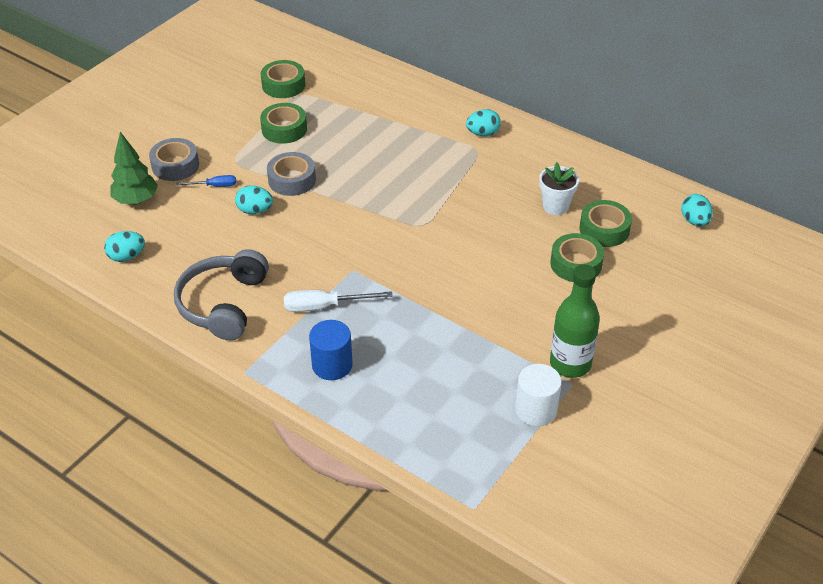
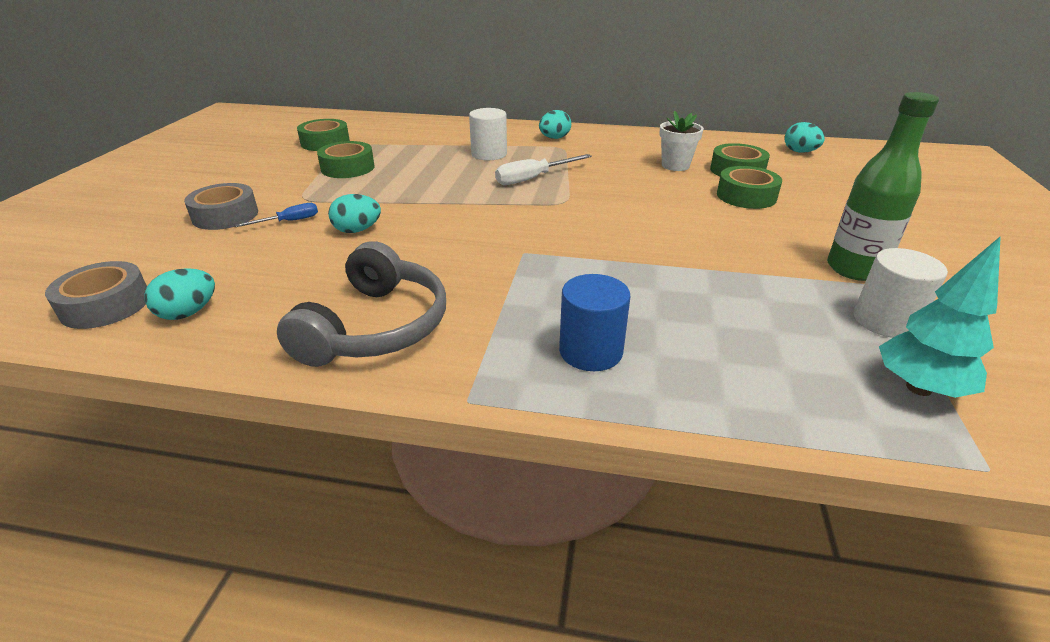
camera: 25 degrees left, 10 degrees down
green tree [110,132,158,205] -> none
grey headphones [174,249,269,340] -> grey headphones turned 150 degrees counterclockwise [277,241,446,367]
grey tape [267,152,316,196] -> grey tape moved to [45,261,147,329]
white screwdriver [284,290,393,312] -> white screwdriver moved to [495,154,592,185]
none -> white cylinder [469,108,507,160]
none -> turquoise tree [879,236,1001,398]

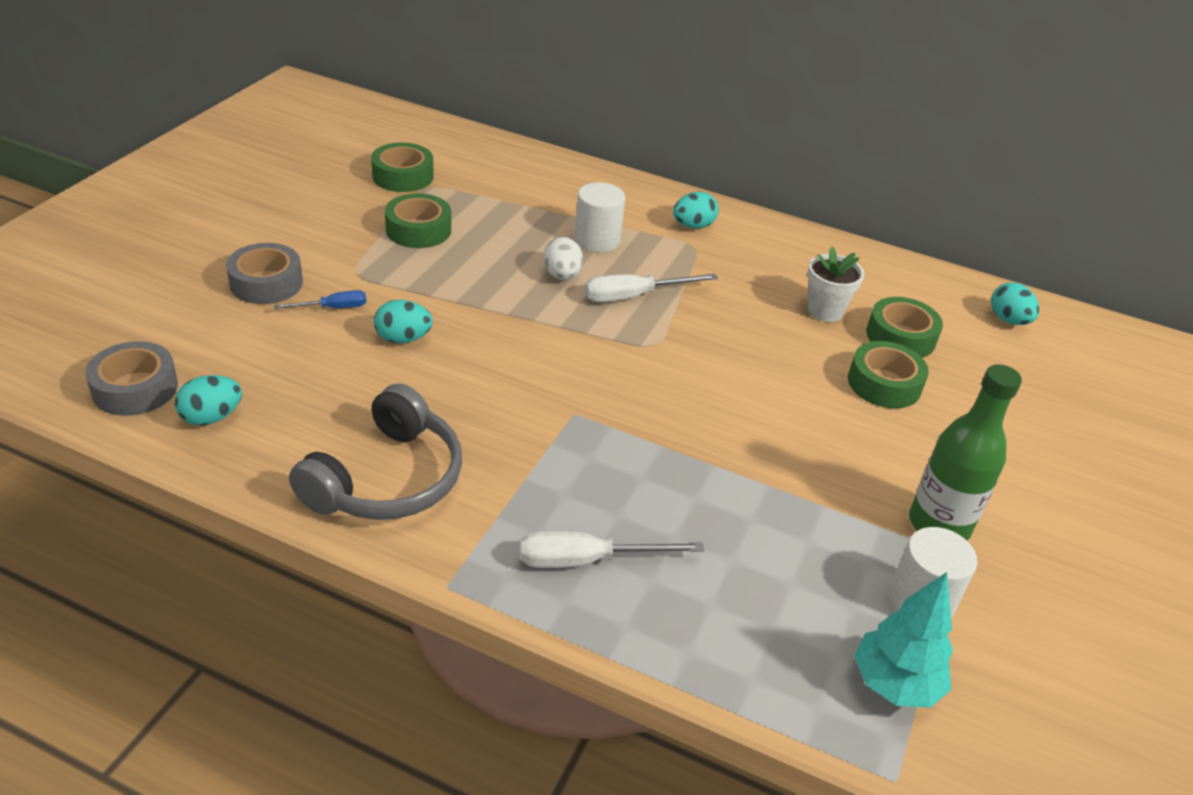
camera: 10 degrees right, 5 degrees up
blue cylinder [559,274,630,371] -> white screwdriver [520,531,704,568]
none -> white egg [543,237,583,280]

